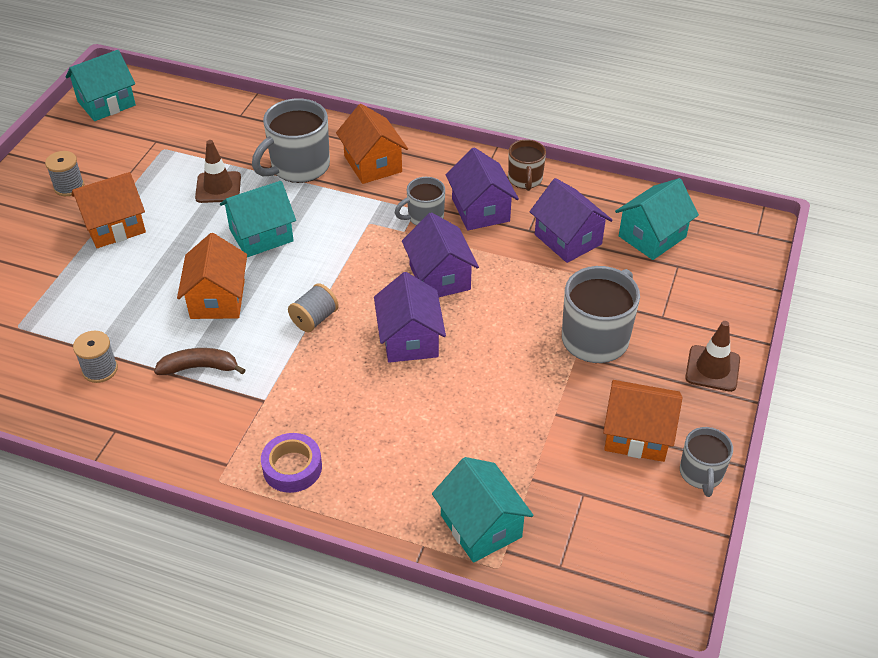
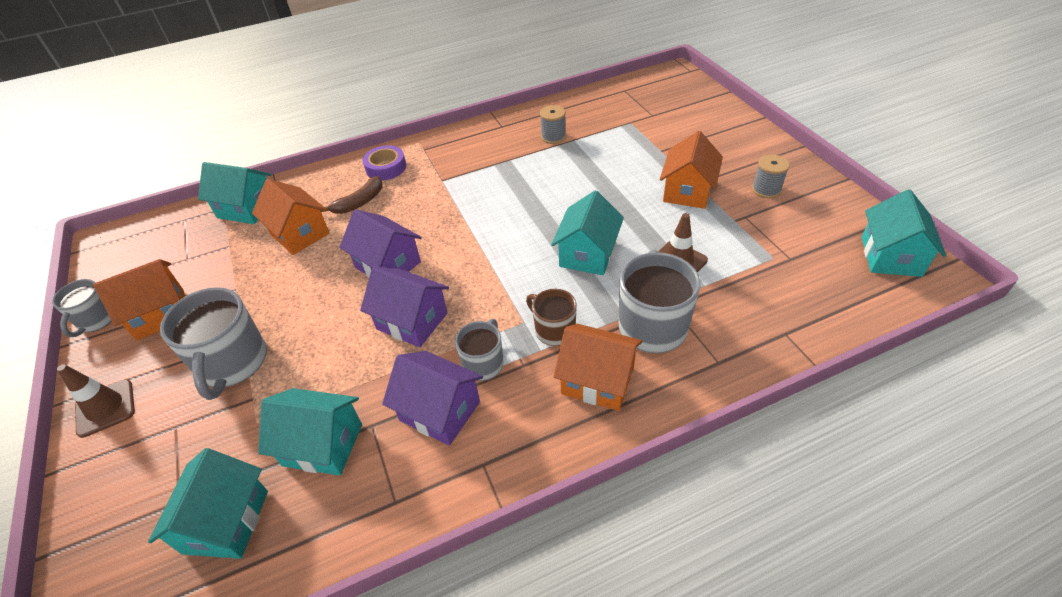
camera: 140 degrees right, 0 degrees up
brown banana [154,348,245,375] -> brown banana moved to [320,176,382,214]
orange house [177,233,247,319] -> orange house moved to [252,179,330,255]
grey spool [288,283,339,332] -> none
brown mug [508,139,546,191] -> brown mug moved to [526,289,577,346]
purple house [530,178,613,263] -> turquoise house [258,388,362,476]
grey mug [680,427,733,497] -> grey mug turned 135 degrees counterclockwise [52,279,112,337]

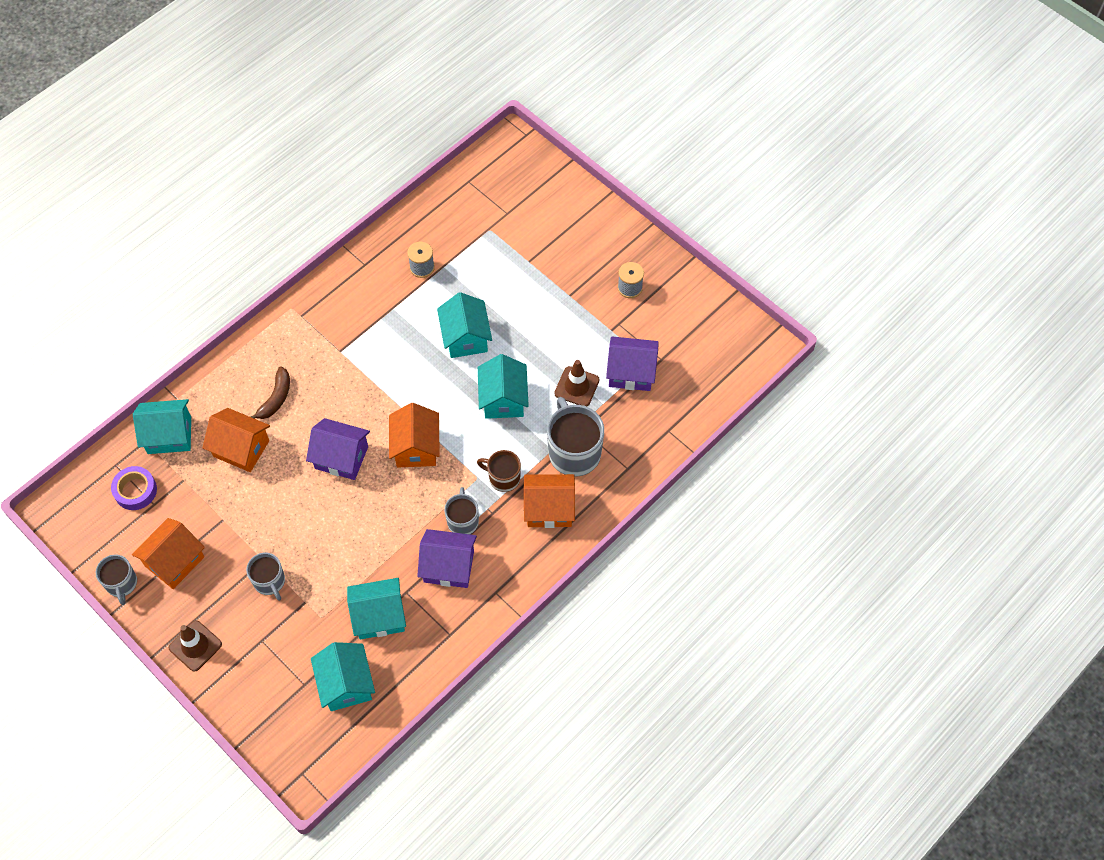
camera: 25 degrees left, 15 degrees up
grey mug [160,287,267,400] -> grey mug [246,553,285,601], size x0.59
purple house [360,267,449,347] -> purple house moved to [606,336,659,391]
purple tape [363,145,406,180] -> purple tape moved to [111,466,157,510]
orange house [660,131,723,209] -> orange house moved to [389,403,440,468]
turquoise house [862,189,946,277] -> turquoise house moved to [437,292,492,358]

